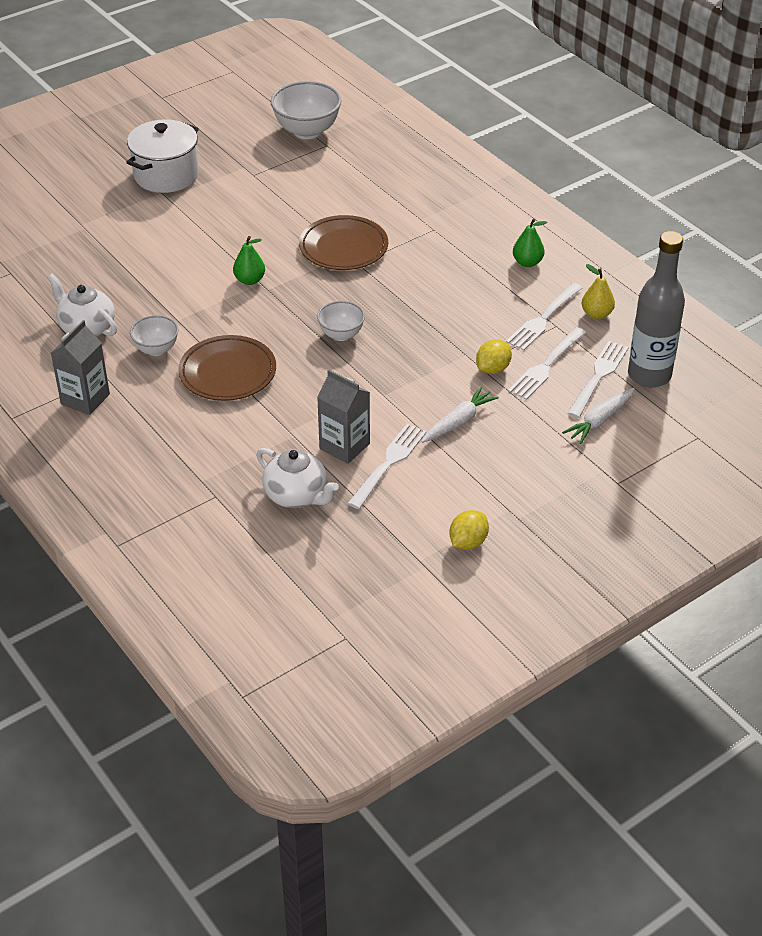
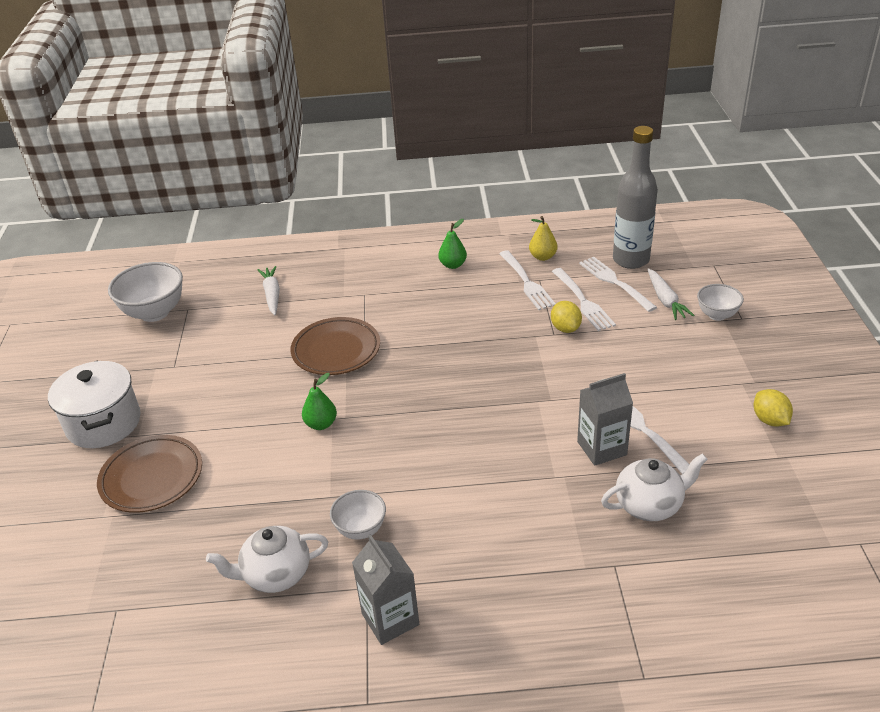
camera: 55 degrees left, 5 degrees down
brown plate [178,335,276,401] -> brown plate moved to [97,435,202,513]
white bowl [317,301,365,341] -> white bowl moved to [697,284,744,321]
white carrot [421,387,499,443] -> white carrot moved to [258,266,280,315]

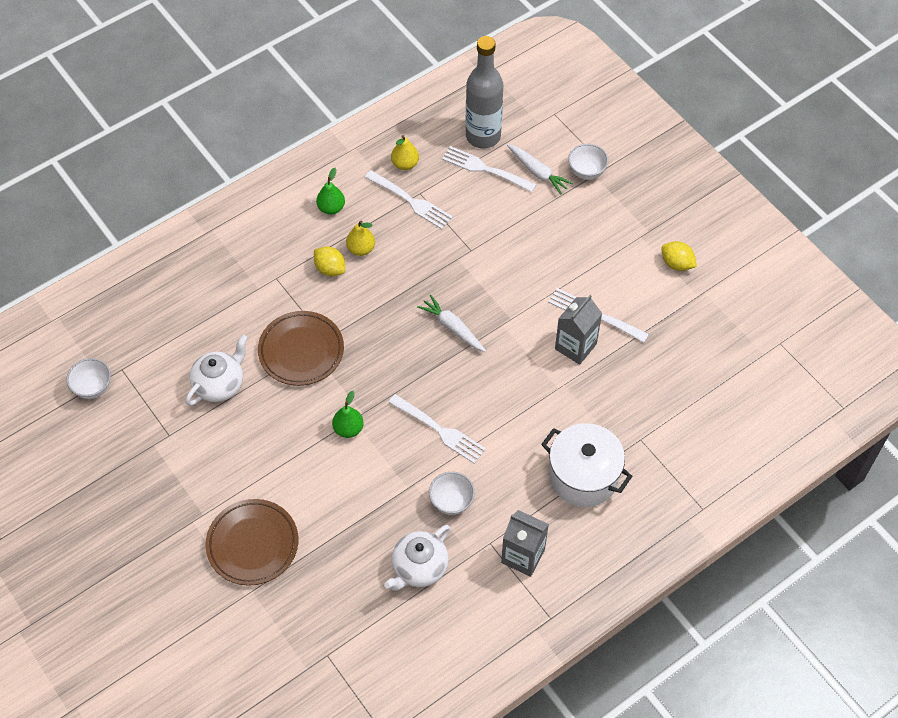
camera: 35 degrees left, 20 degrees up
white pot [48,361,141,448] -> white pot moved to [541,423,633,507]
white bowl [108,262,183,322] -> white bowl [66,358,111,399], size x0.58
white carrot [258,266,280,315] -> white carrot moved to [417,295,486,352]
yellow lemon [551,301,582,333] -> yellow lemon moved to [314,246,345,277]
white fork [552,268,616,331] -> white fork moved to [388,394,486,464]
white teapot [601,454,708,521] -> white teapot moved to [185,335,248,406]
none -> yellow pear [346,220,375,256]

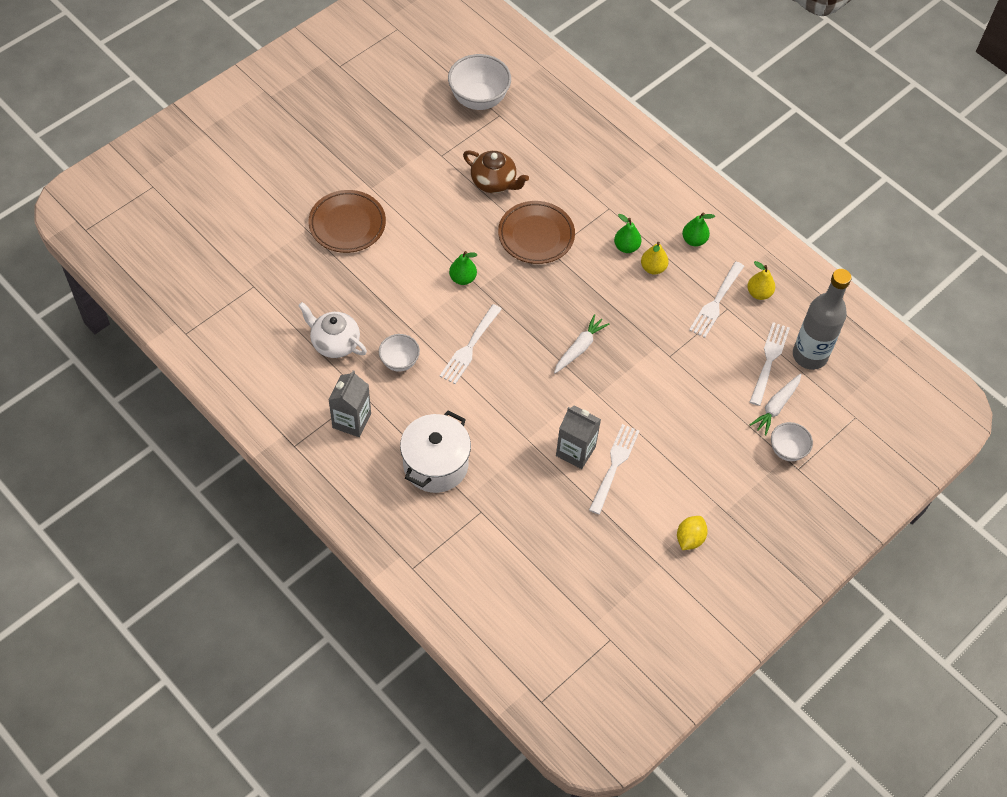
camera: 80 degrees right, 0 degrees up
white bowl [66,358,111,399] -> white bowl [448,54,511,110], size x1.72
white teapot [185,335,248,406] -> brown teapot [463,150,529,193]
yellow lemon [314,246,345,277] -> green pear [614,214,641,253]

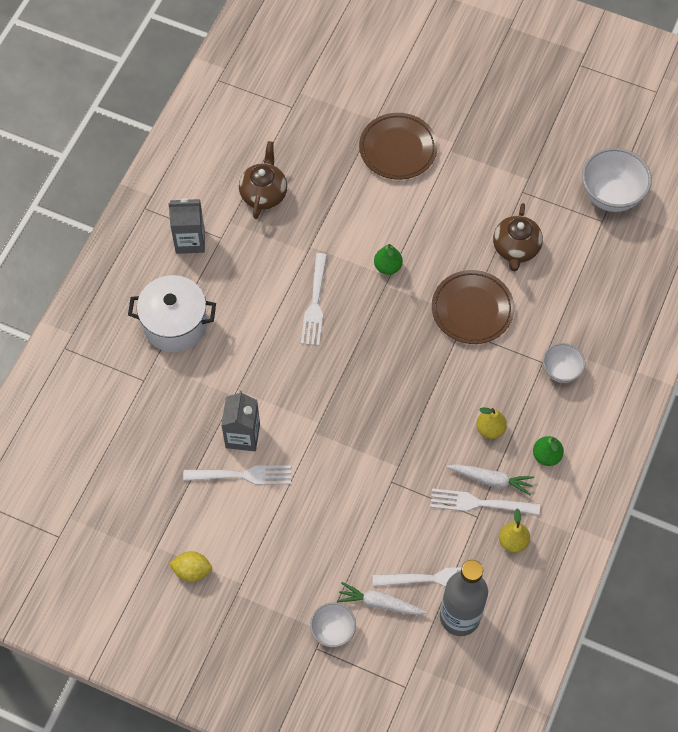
camera: 70 degrees right, 5 degrees up
white teapot [298,302,367,358] -> brown teapot [239,141,287,219]
white bowl [379,334,420,372] -> white bowl moved to [543,343,585,383]
white fork [440,304,502,384] -> white fork turned 90 degrees counterclockwise [301,253,327,346]
white carrot [554,314,609,373] -> white carrot moved to [447,464,534,495]
green pear [614,214,641,253] -> none

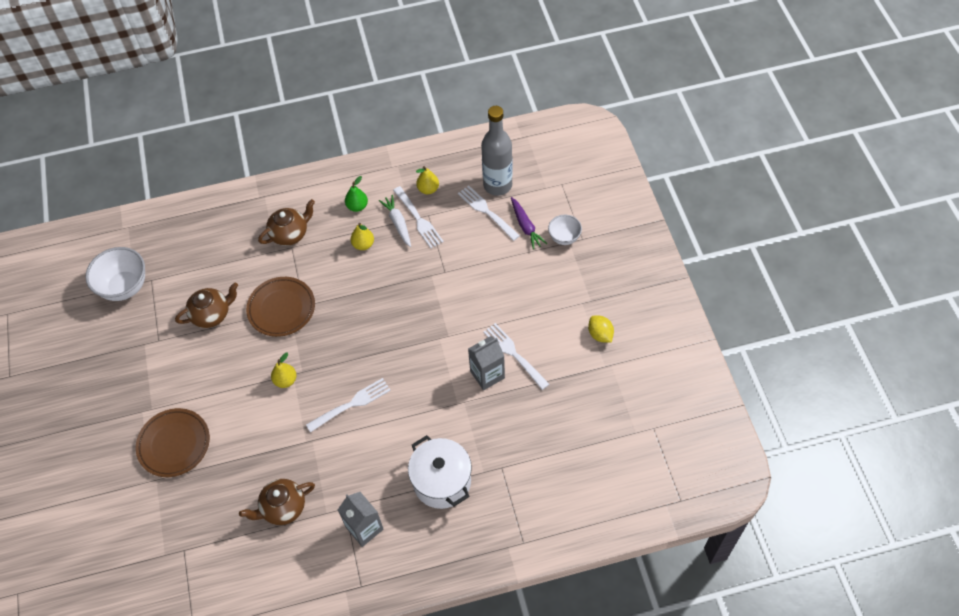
camera: 125 degrees left, 5 degrees down
white carrot [337,582,428,615] -> purple carrot [511,197,547,250]
green pear [374,244,403,275] -> yellow pear [271,353,296,388]
white bowl [543,343,585,383] -> brown teapot [258,199,315,246]

